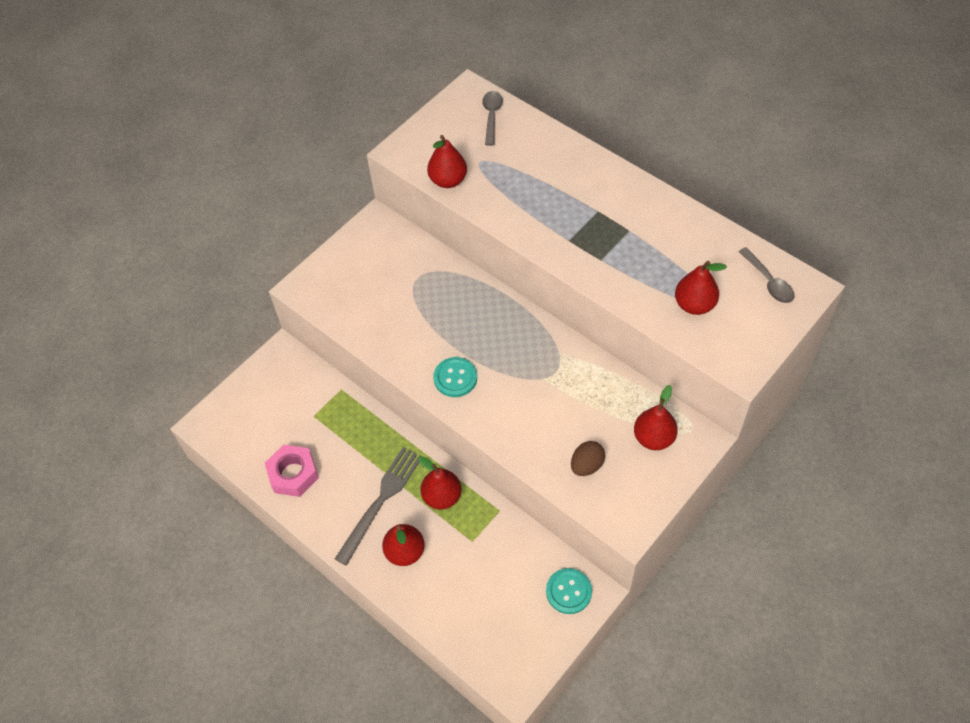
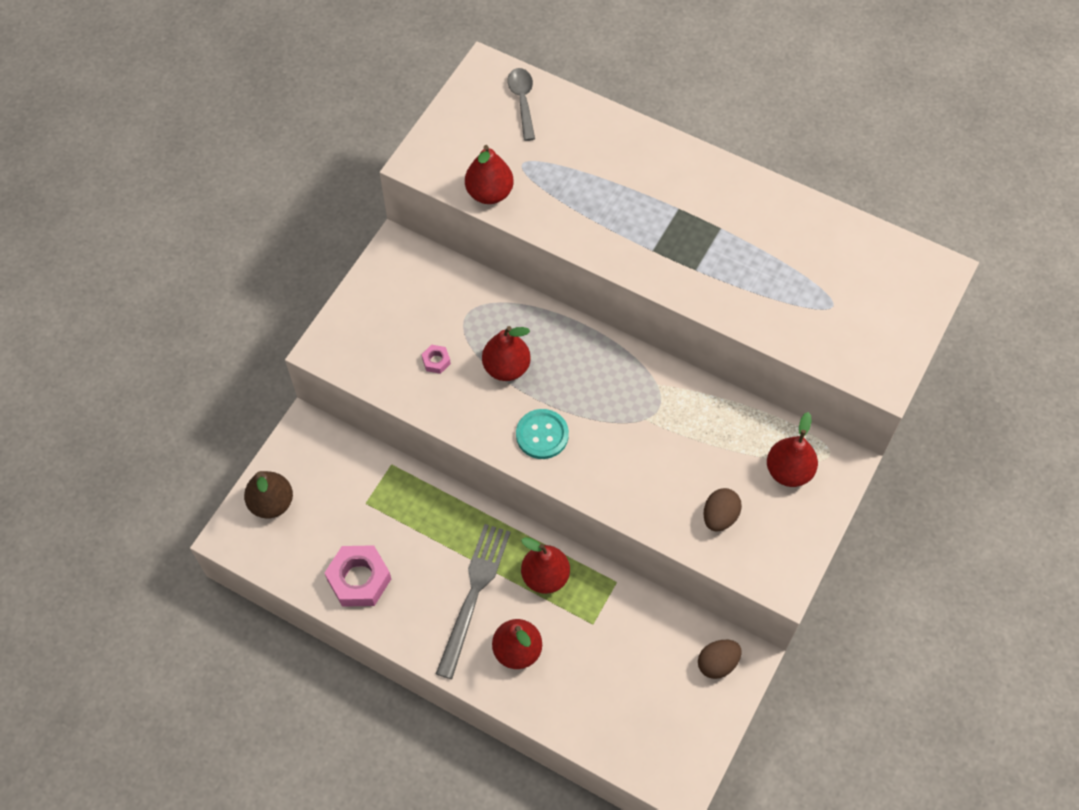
camera: 15 degrees left, 5 degrees up
turquoise button [546,568,592,614] -> brown egg [698,640,742,679]
red pear [675,261,727,315] -> red pear moved to [482,326,531,381]
grey spoon [738,247,794,303] -> none
none -> brown pear [244,471,293,519]
none -> pink nut [422,345,451,374]

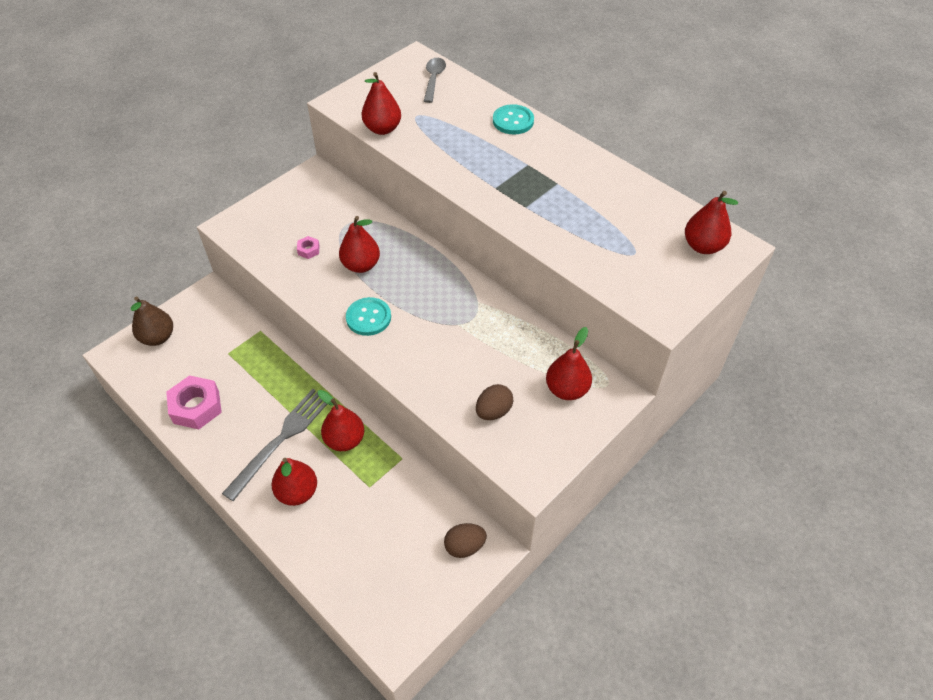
camera: 15 degrees right, 10 degrees down
none -> turquoise button [493,104,534,134]
none -> red pear [685,191,738,254]

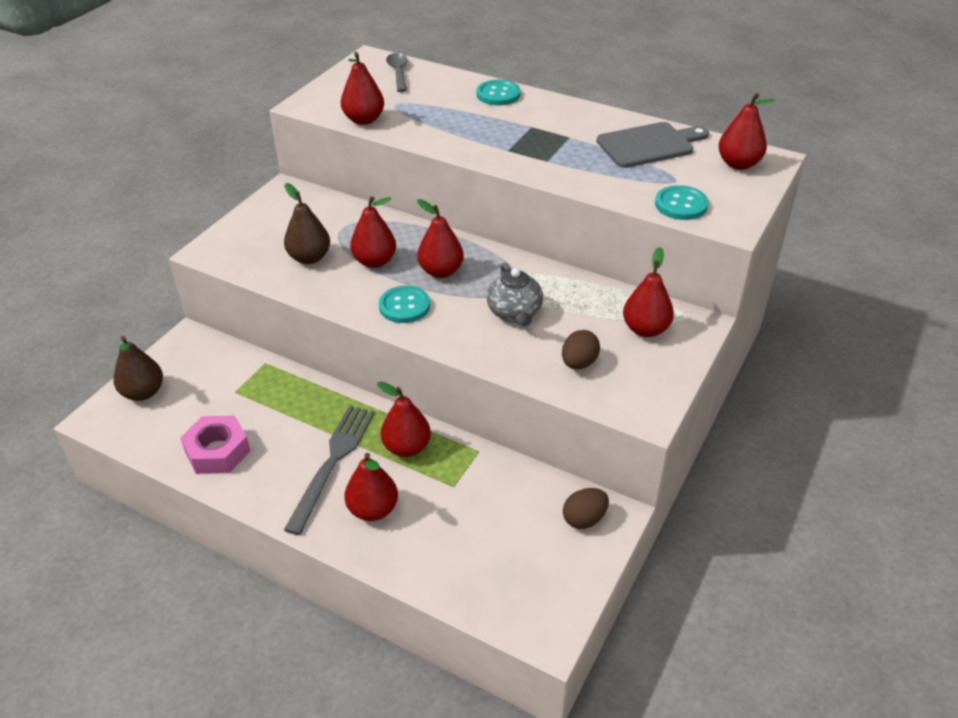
camera: 15 degrees left, 10 degrees down
pink nut [297,236,320,259] -> brown pear [284,183,330,264]
none -> red pear [417,199,464,278]
none -> grey teapot [487,262,543,326]
none -> grey cutting board [597,122,709,168]
none -> turquoise button [655,185,709,220]

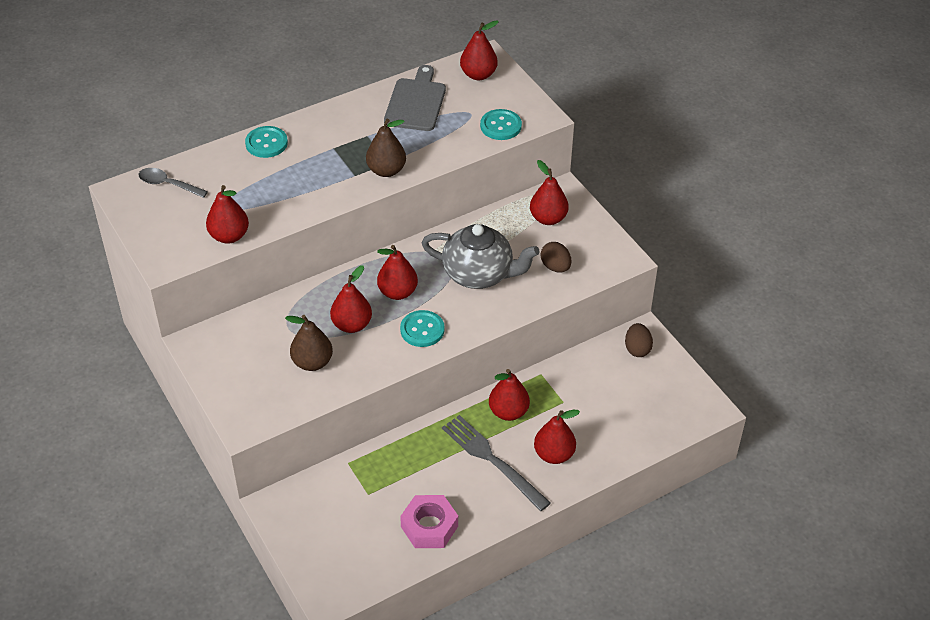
camera: 60 degrees left, 5 degrees up
brown pear [113,336,163,401] -> brown pear moved to [366,119,406,177]
grey teapot [487,262,543,326] -> grey teapot [422,224,540,289], size x1.51

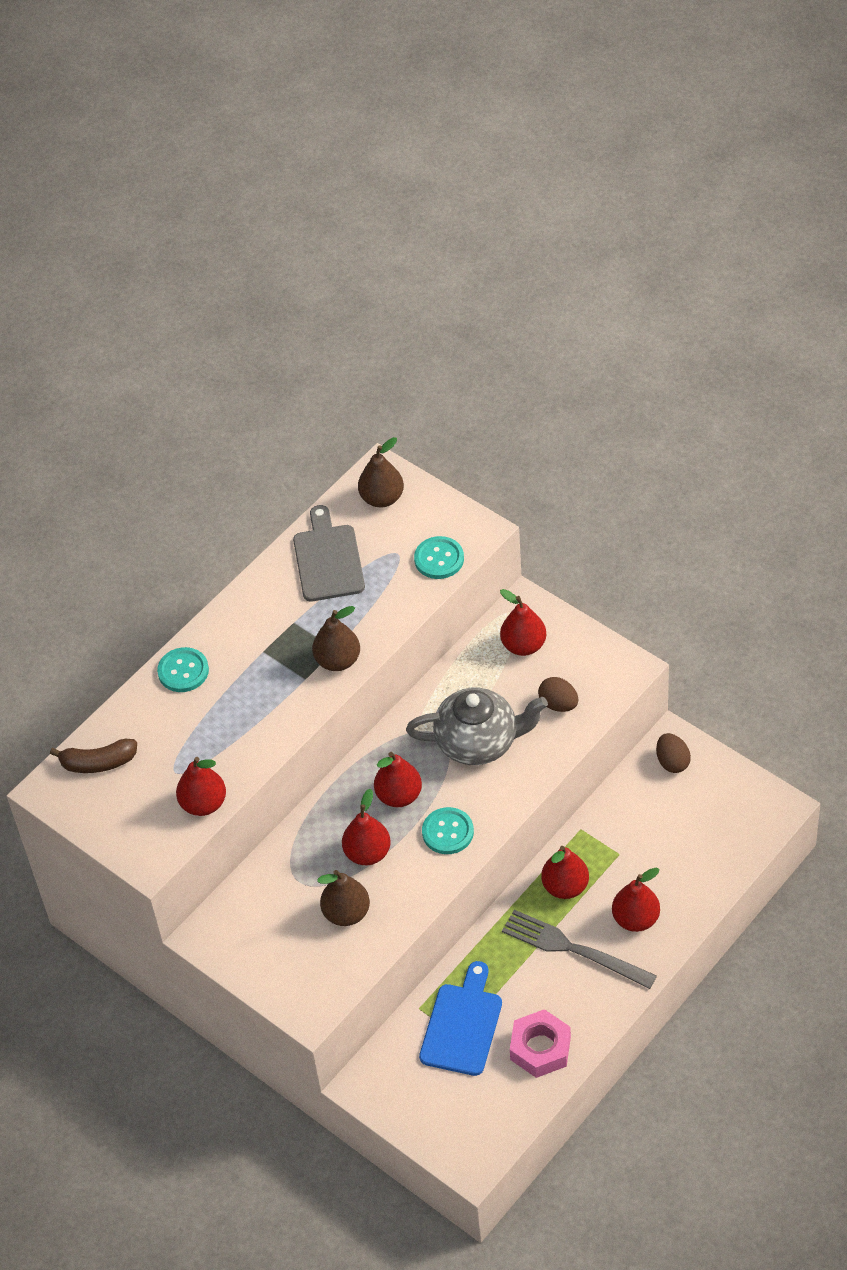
camera: 15 degrees left, 5 degrees up
grey spoon [138,168,208,198] -> brown banana [50,739,137,773]
red pear [460,20,499,80] -> brown pear [358,437,404,508]
none -> blue cutting board [419,961,502,1076]

